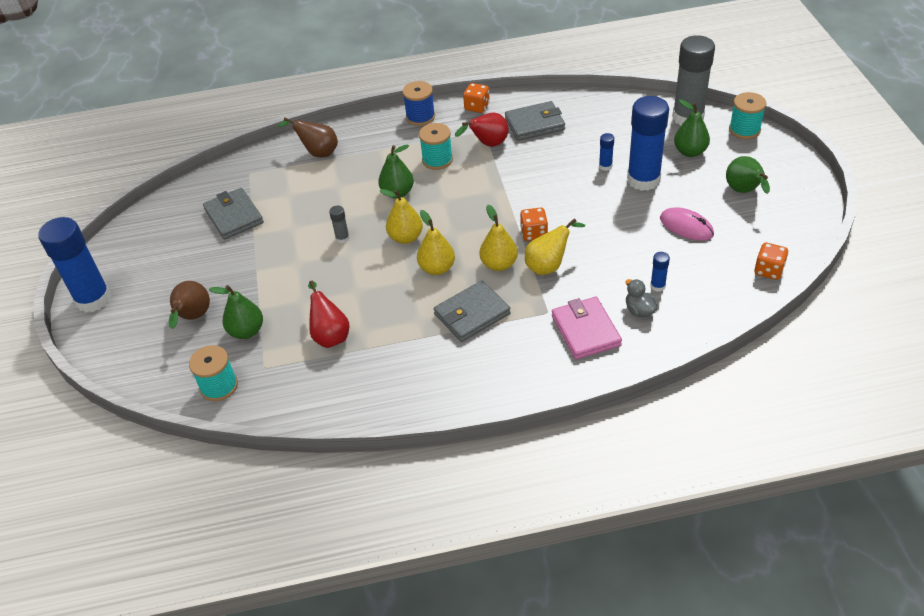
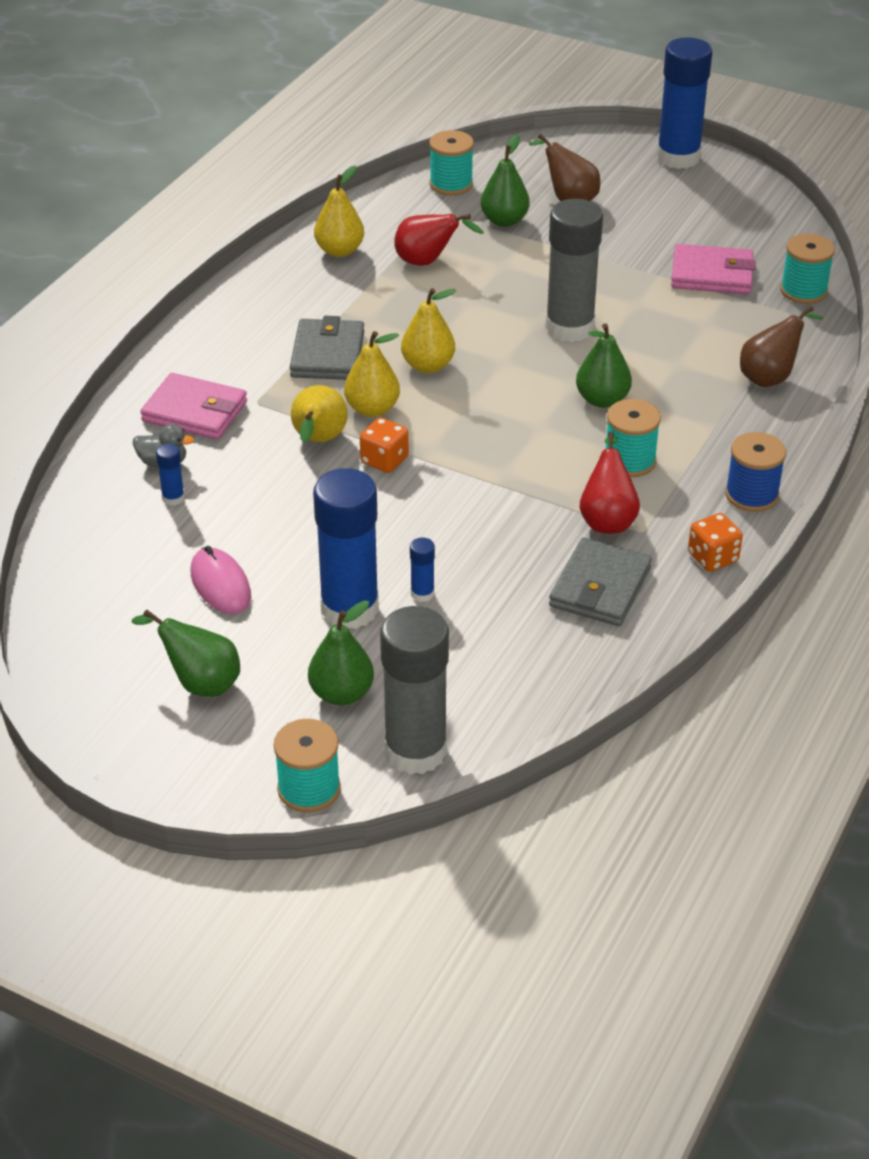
camera: 125 degrees right, 5 degrees down
grey wallet [203,188,264,240] -> pink wallet [671,244,756,294]
grey glue stick [329,206,350,244] -> grey glue stick [545,199,603,342], size x2.42
yellow pear [379,189,423,244] -> yellow pear moved to [314,166,364,257]
pink mouse [660,207,714,241] -> pink mouse turned 75 degrees clockwise [191,546,251,614]
orange dice [754,242,788,280] -> none
none -> turquoise spool [780,234,835,304]

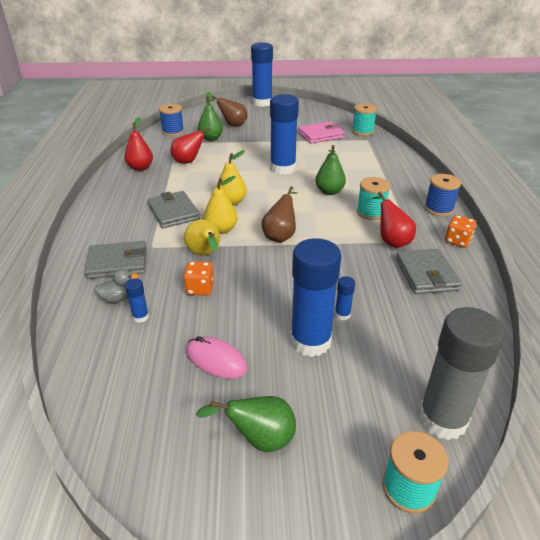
camera: 30 degrees left, 5 degrees down
pink wallet [140,373,247,440] -> grey wallet [84,241,147,279]
green pear [308,600,374,705] -> none
yellow pear [314,166,364,257] -> red pear [124,117,153,171]
orange dice [360,418,409,473] -> orange dice moved to [183,261,214,295]
turquoise spool [429,130,474,195] -> blue spool [159,104,184,136]
grey glue stick [545,199,603,342] -> blue glue stick [270,94,299,175]
brown pear [740,306,823,387] -> brown pear moved to [261,186,297,243]

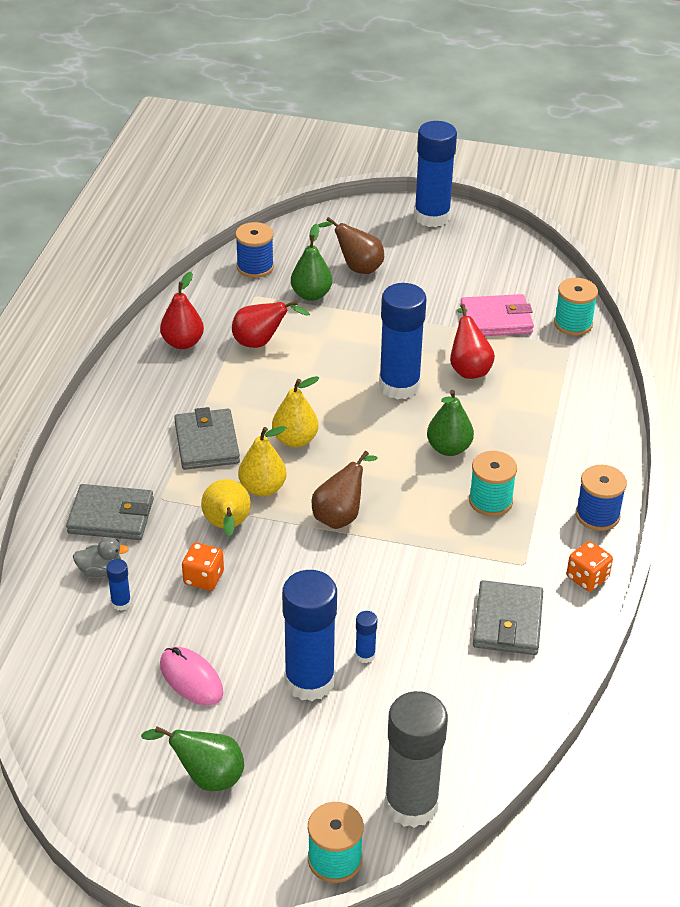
camera: 15 degrees right, 5 degrees up
red pear [373,192,416,248] -> red pear moved to [450,304,495,379]

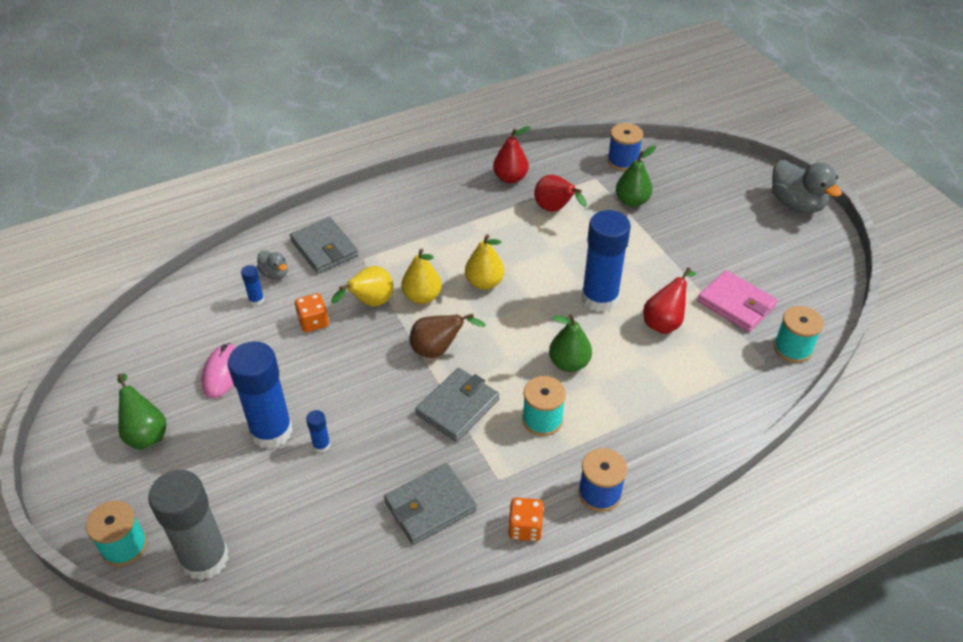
camera: 50 degrees right, 5 degrees up
grey wallet [174,407,240,470] -> grey wallet moved to [415,368,499,442]
brown pear [318,217,384,274] -> none
blue glue stick [414,121,457,227] -> grey duck [772,160,842,213]

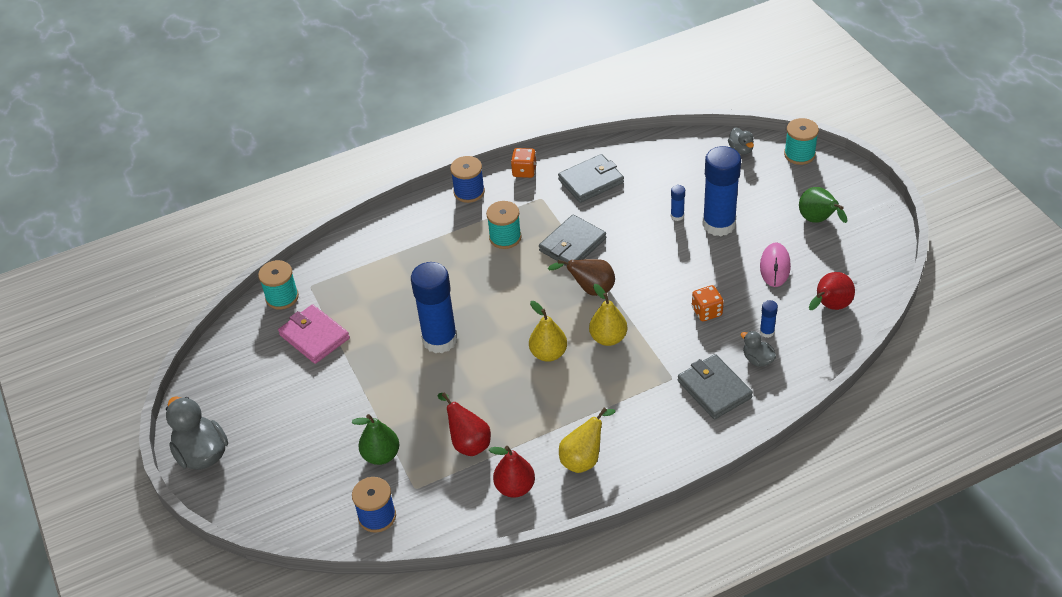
camera: 175 degrees left, 0 degrees up
grey glue stick [148,470,229,581] -> grey duck [728,127,754,155]
yellow pear [331,266,393,306] -> yellow pear moved to [559,408,615,473]
green pear [549,314,592,372] -> none
red pear [643,268,696,334] -> red pear moved to [809,272,855,310]

